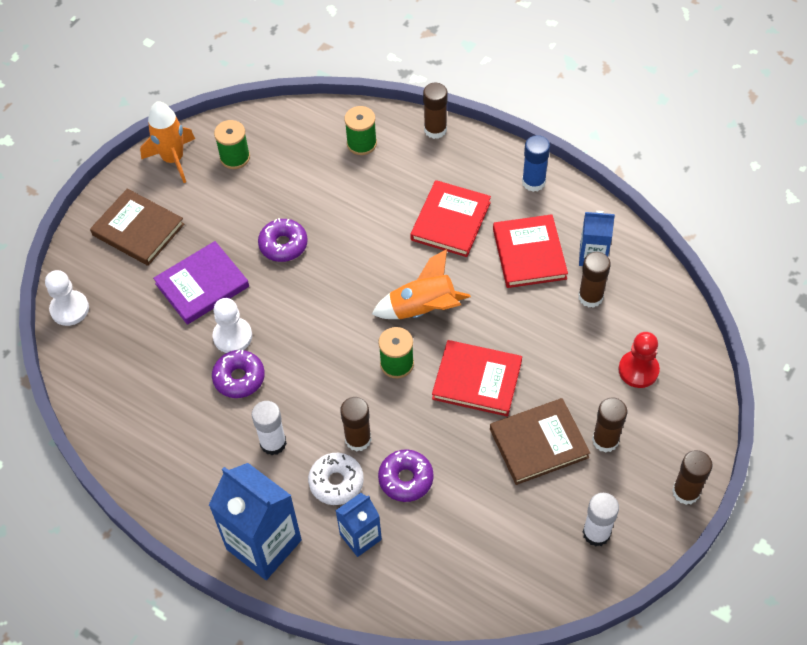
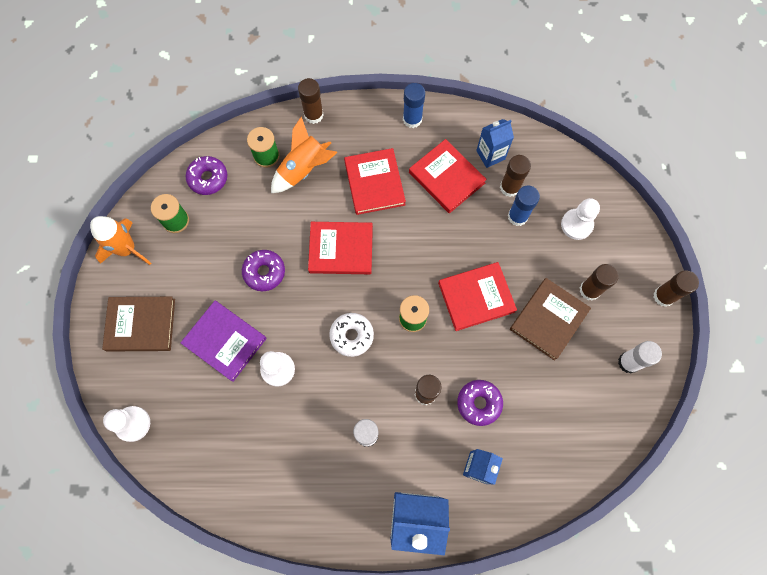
camera: 35 degrees left, 15 degrees up
purple book [153,241,249,325] -> purple book turned 75 degrees counterclockwise [181,301,267,382]
purple donut [212,350,265,398] -> purple donut moved to [186,156,227,195]
white donut [308,453,364,505] -> white donut moved to [329,313,374,357]
orange rocket [372,249,471,319] -> orange rocket moved to [271,116,337,193]
red pawn [619,332,660,388] -> white pawn [561,198,600,240]
none -> red book [308,222,373,274]
none -> blue glue stick [508,185,540,226]

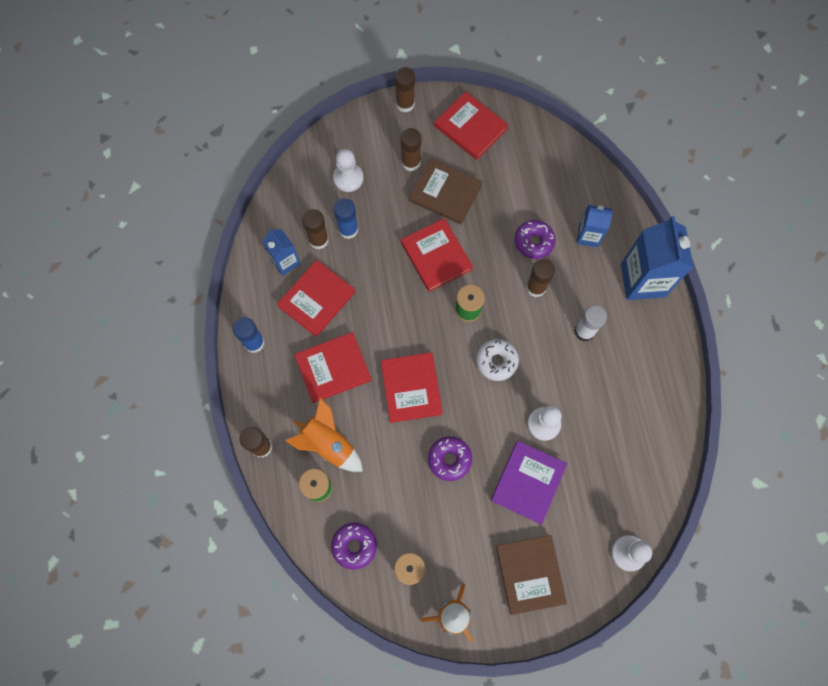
camera: 100 degrees left, 0 degrees up
white glue stick [618,341,662,374] -> red book [434,91,508,160]

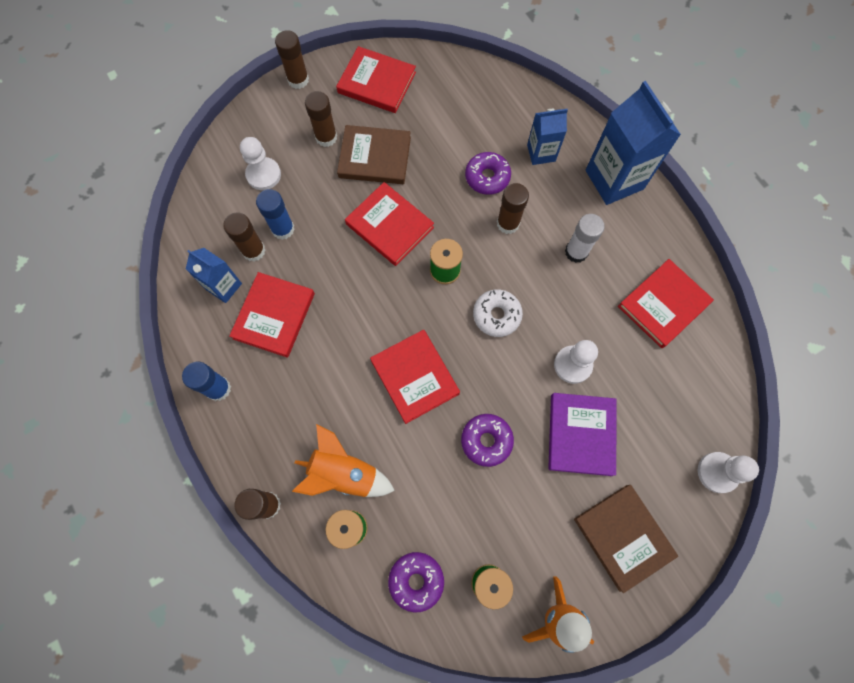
camera: 20 degrees left, 0 degrees up
red book [294,332,371,403] -> red book moved to [618,259,714,348]

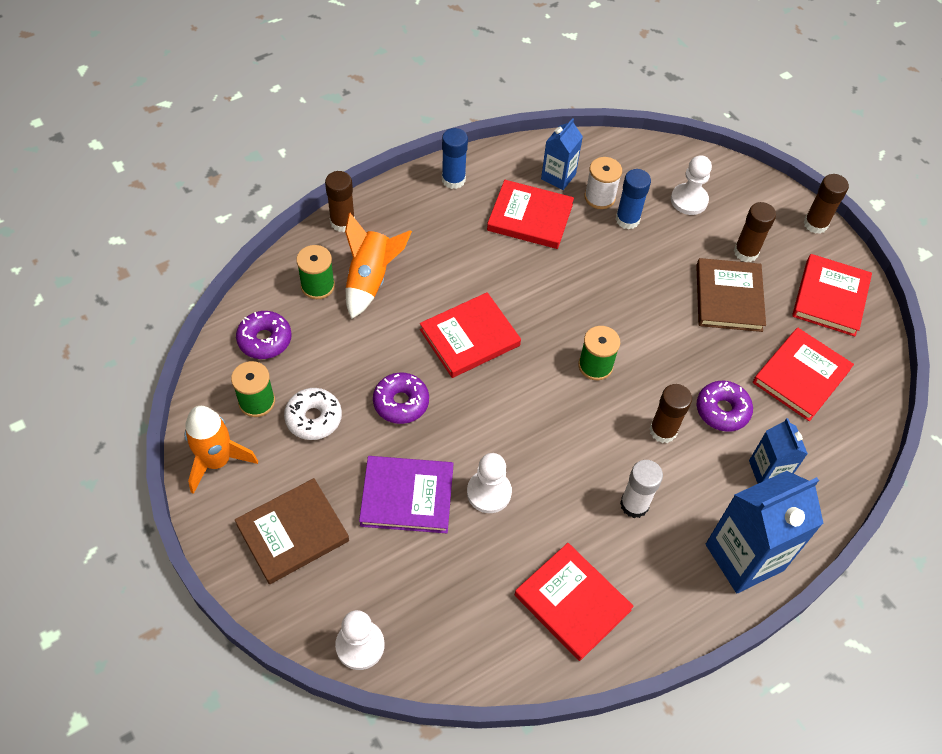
camera: 85 degrees right, 15 degrees down
brown glue stick [223,212,265,262] -> white spool [584,157,622,209]
red book [345,182,434,266] -> red book moved to [753,328,854,421]
white donut [473,290,523,337] -> white donut moved to [284,388,342,440]

